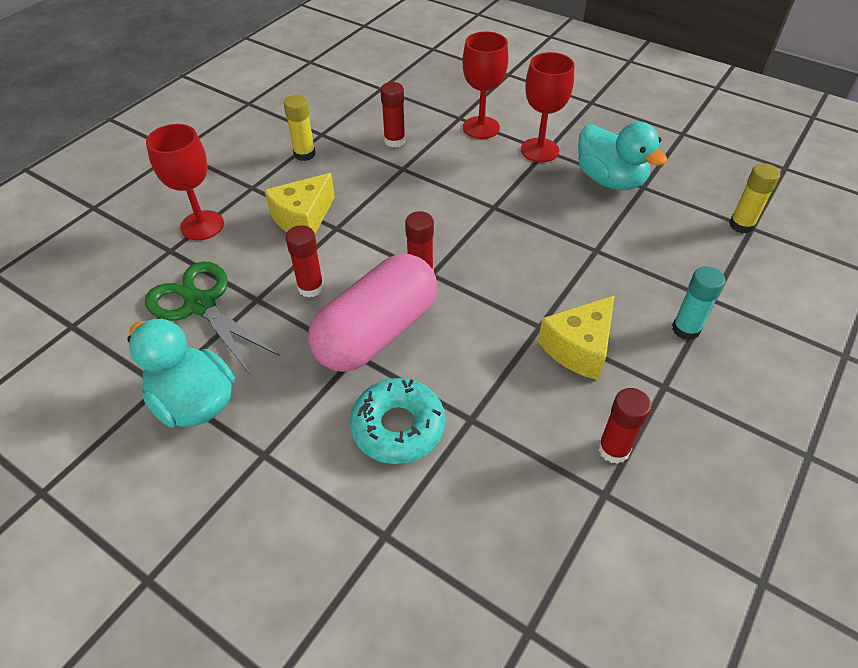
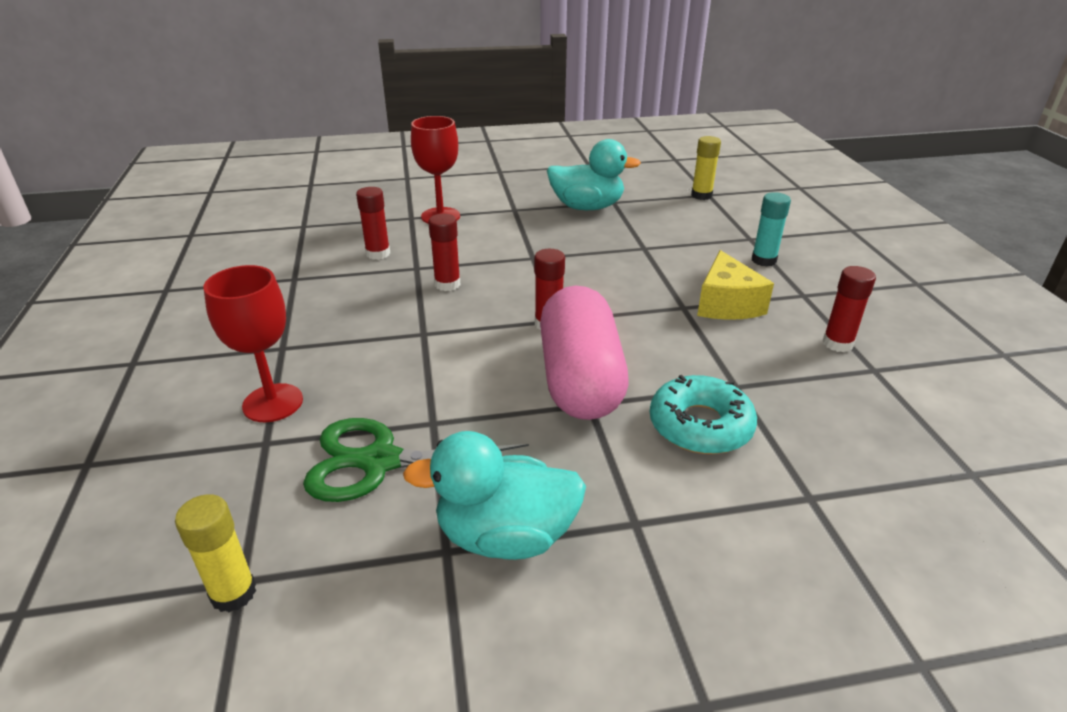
camera: 45 degrees left, 15 degrees down
yellow cheese [264,173,335,234] -> none
yellow glue stick [284,95,316,161] -> yellow glue stick moved to [175,494,256,612]
red glue stick [286,225,324,298] -> red glue stick moved to [428,214,460,291]
red goblet [521,52,574,162] -> none

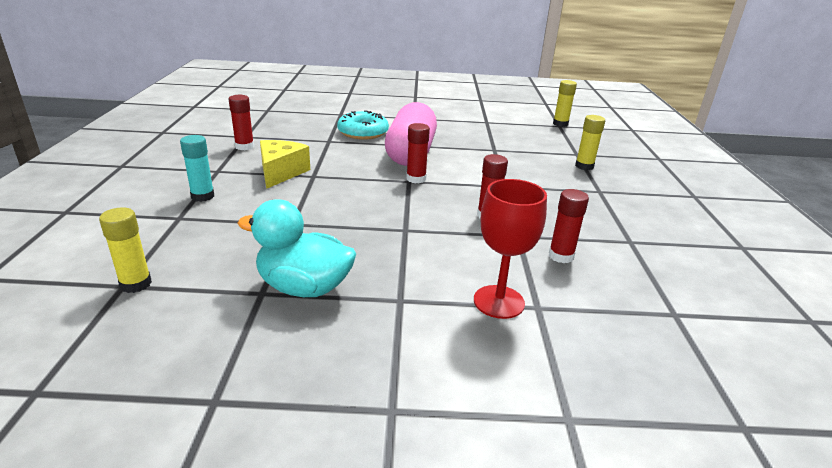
camera: 170 degrees left, 5 degrees down
red goblet [203,265,303,422] -> yellow glue stick [575,115,605,170]
green scissors [303,418,529,502] -> none
turquoise duck [403,431,586,560] -> none

